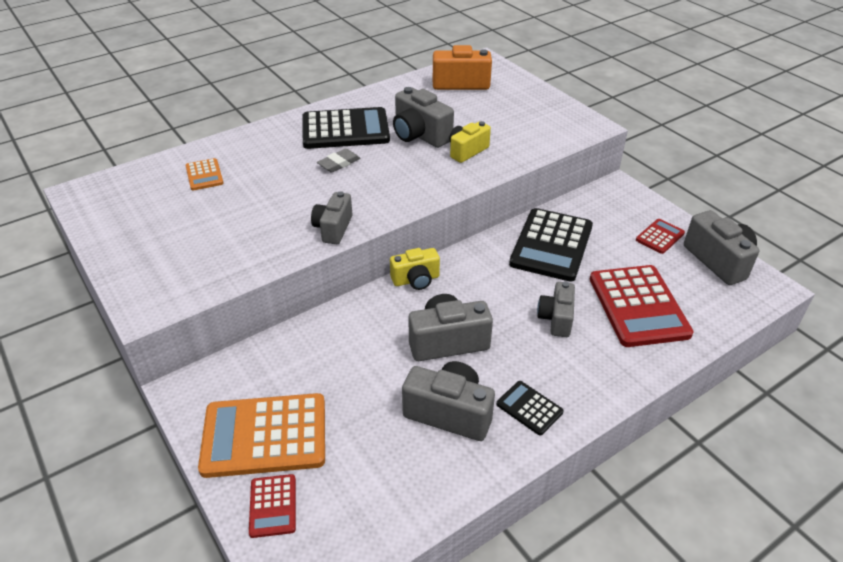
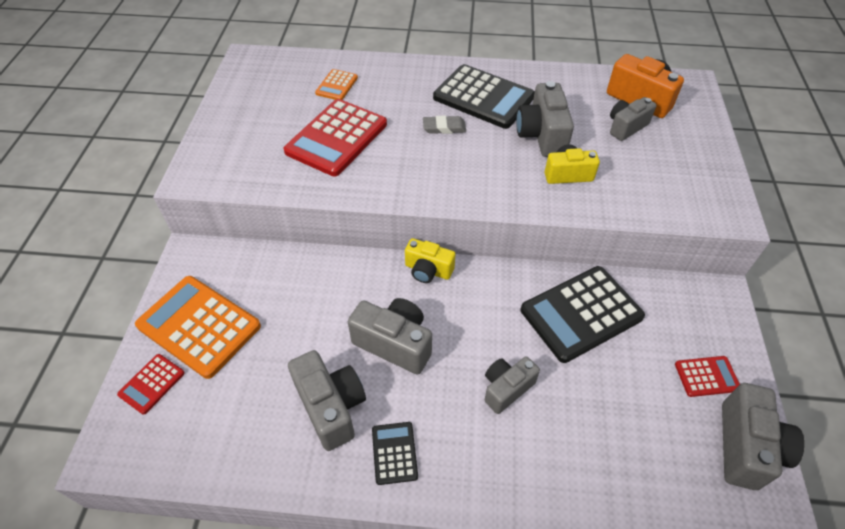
camera: 40 degrees right, 10 degrees up
grey camera [311,191,352,244] -> grey camera moved to [610,97,656,141]
red calculator [590,265,694,347] -> red calculator moved to [283,99,387,176]

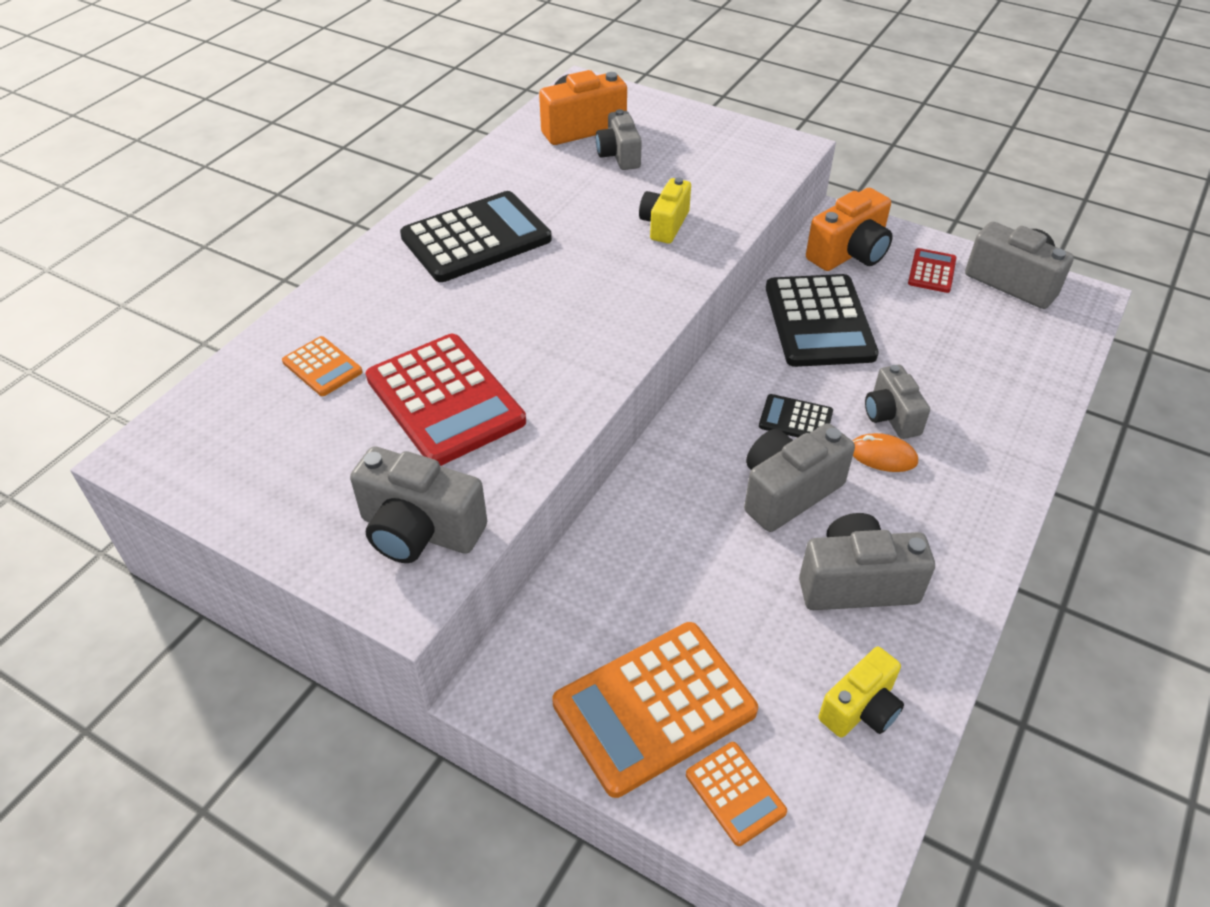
camera: 65 degrees left, 5 degrees down
red calculator [117,354,185,415] -> orange calculator [686,742,787,846]
black calculator [372,422,418,485] -> black calculator moved to [759,394,833,437]
yellow camera [405,238,455,283] -> yellow camera moved to [818,647,904,738]
grey eraser [423,115,466,134] -> none
grey camera [516,81,574,157] -> grey camera moved to [350,446,487,563]
none -> orange camera [806,188,893,271]
none -> orange mouse [853,433,918,472]

